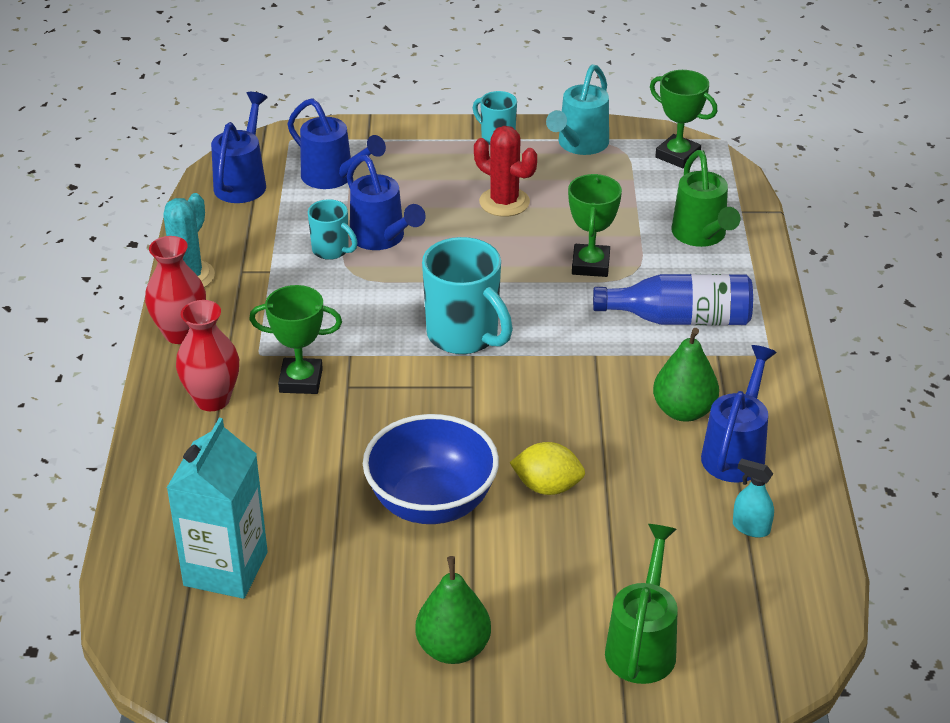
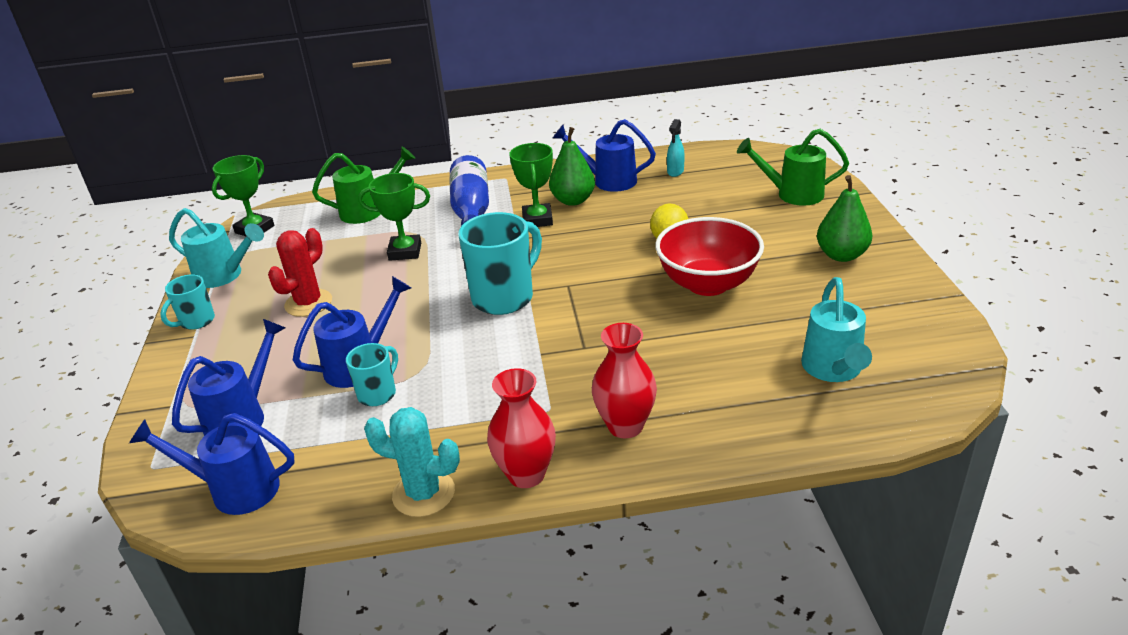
camera: 95 degrees left, 5 degrees down
turquoise carton [167,418,268,599] -> turquoise watering can [801,277,872,382]
green trophy [249,285,342,394] -> green trophy moved to [509,143,553,227]
blue bowl [363,414,499,524] -> red bowl [655,217,764,296]

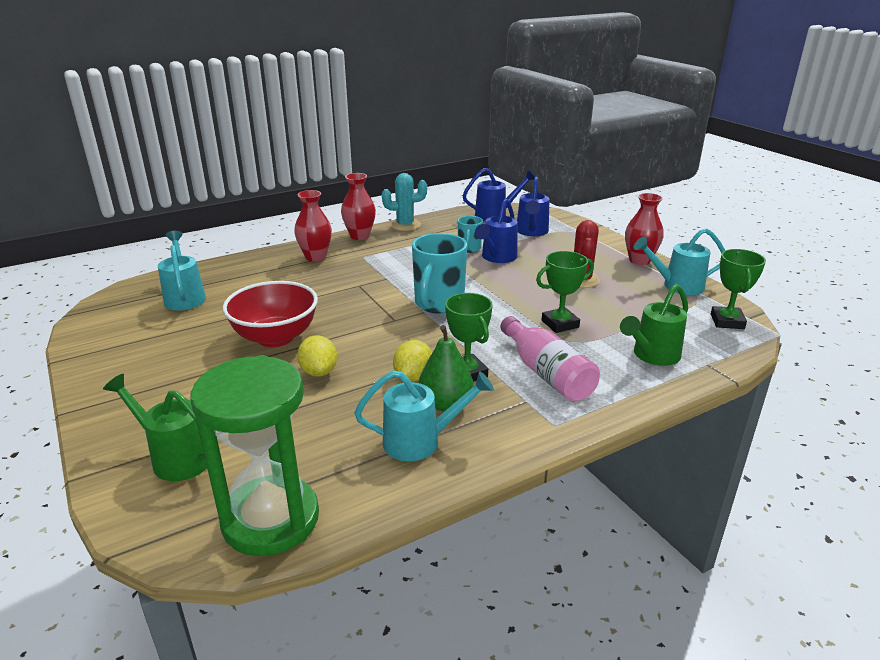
camera: 155 degrees right, 5 degrees down
turquoise mug [160,274,215,330] -> red vase [625,193,664,265]
blue bottle [450,155,489,226] -> pink bottle [500,316,600,402]
blue watering can [553,119,656,192] -> turquoise watering can [354,370,494,461]
turquoise spray bottle [667,119,685,177] -> none
green watering can [737,129,849,206] -> green watering can turned 135 degrees counterclockwise [103,374,207,481]
green pear [817,175,872,262] -> none
none -> green hourglass [191,355,319,556]
none -> yellow lemon [393,340,432,382]

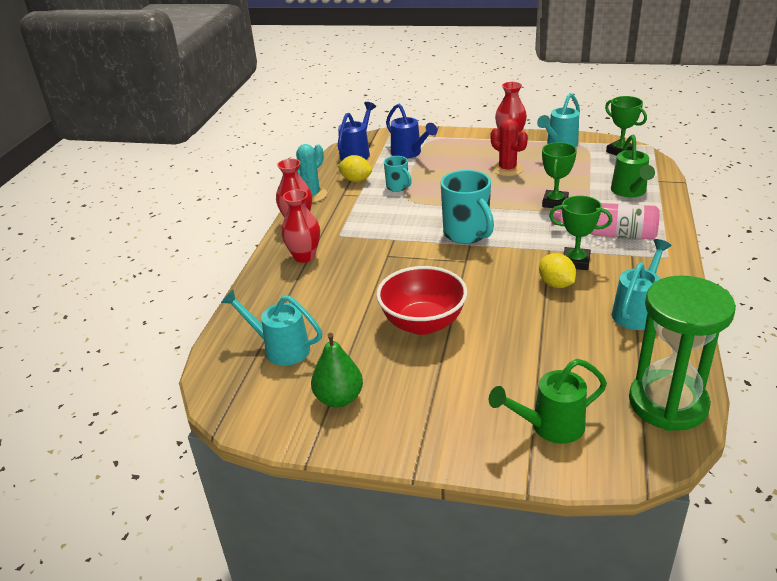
camera: 45 degrees left, 5 degrees up
yellow lemon [297,335,337,377] -> yellow lemon moved to [338,155,372,182]
green pear [419,325,473,411] -> green pear moved to [311,333,363,407]
blue watering can [475,199,517,263] -> none

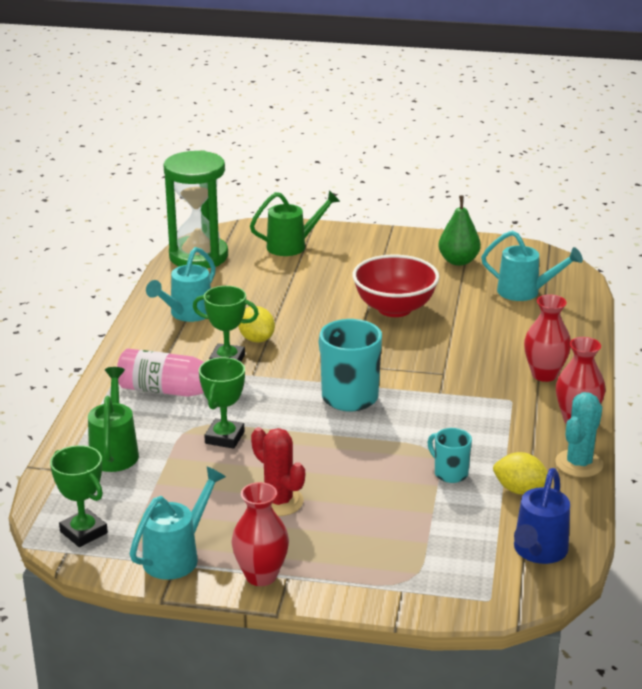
camera: 175 degrees right, 5 degrees down
blue watering can [386,104,437,158] -> none

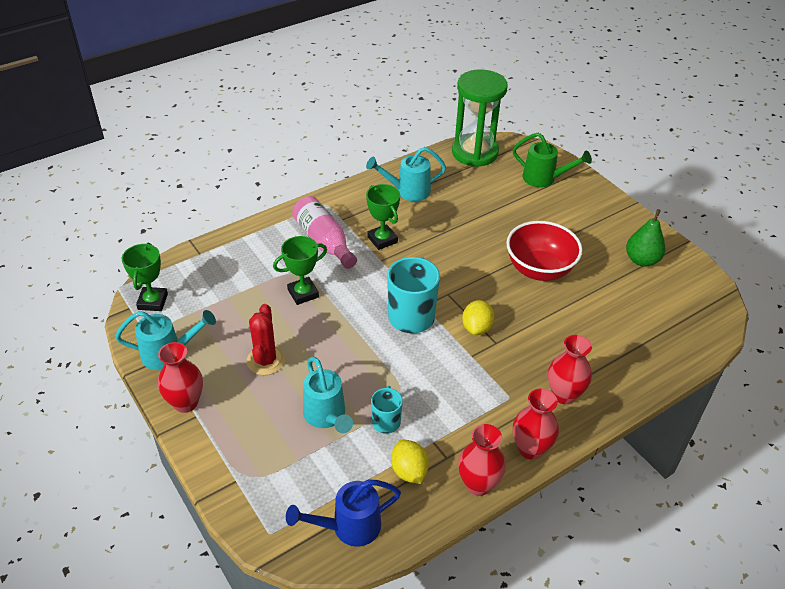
camera: 45 degrees right, 15 degrees up
green watering can [88,367,139,472] -> none
yellow lemon [238,306,275,343] -> yellow lemon moved to [462,300,494,335]
turquoise watering can [481,231,583,301] -> turquoise watering can moved to [303,356,353,433]
turquoise cactus [555,392,603,477] -> red vase [458,424,506,496]

